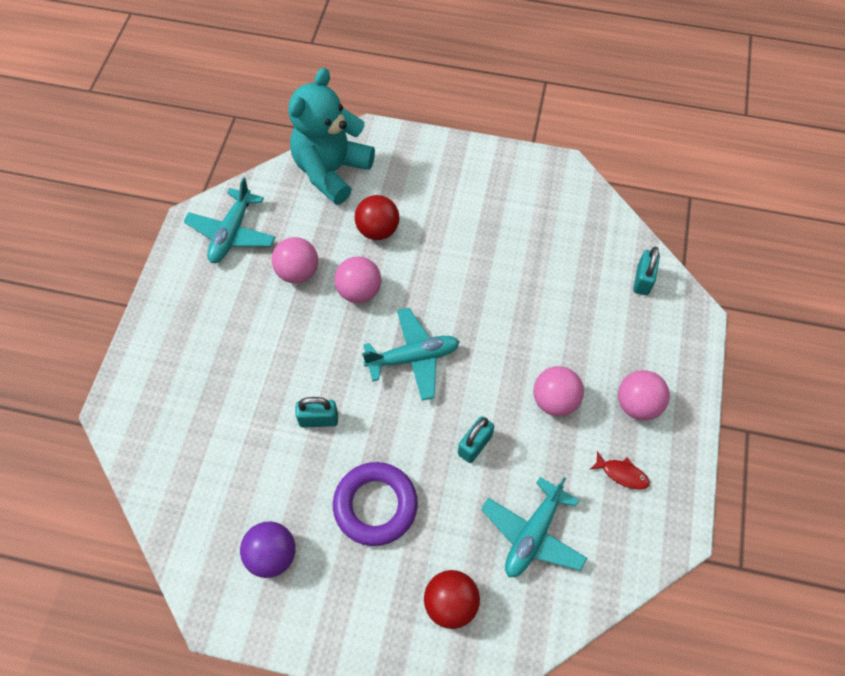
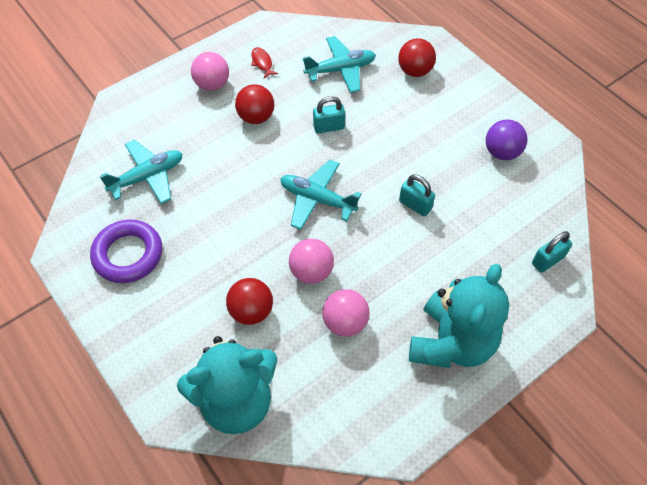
camera: 140 degrees left, 5 degrees down
turquoise plane [184,177,275,263] -> turquoise plane moved to [100,140,182,204]
purple ring [333,462,418,546] -> purple ring moved to [90,220,162,283]
pink ball [533,366,584,416] -> red ball [235,84,274,124]
turquoise padlock [633,247,660,295] -> turquoise padlock moved to [532,231,572,273]
none -> turquoise teddy bear [409,264,509,368]

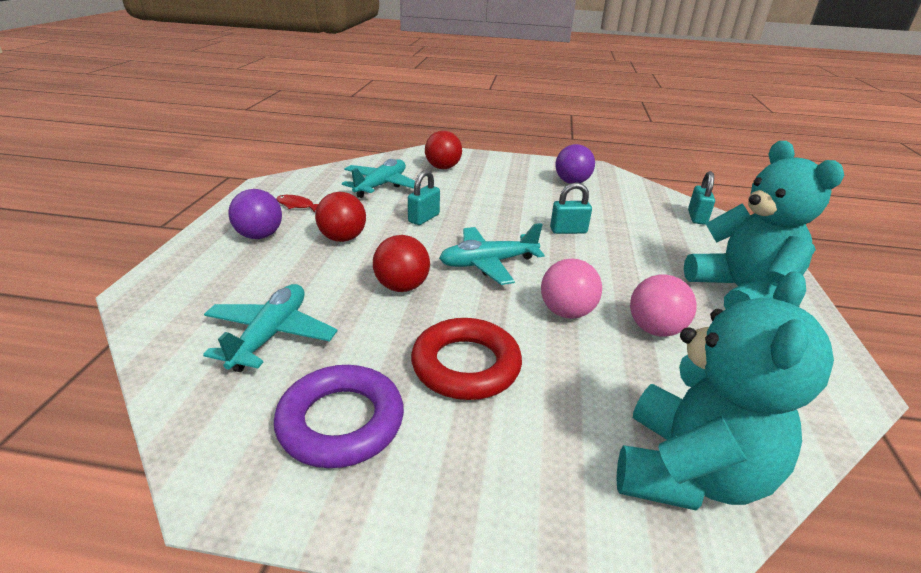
camera: 45 degrees left, 25 degrees down
pink ball [191,52,229,91] -> purple ball [228,189,282,239]
red ball [226,278,273,325] -> red ball moved to [373,235,430,292]
none -> red ring [411,318,522,400]

